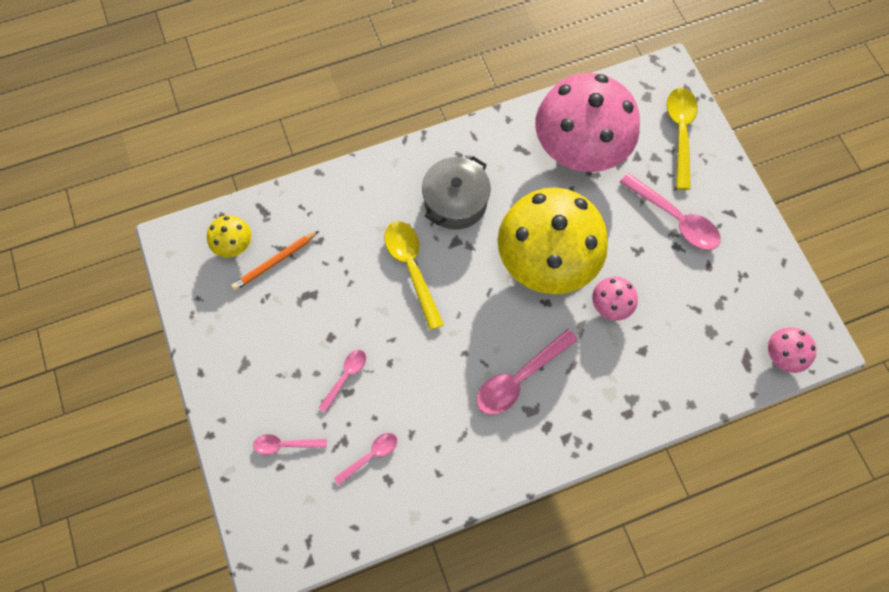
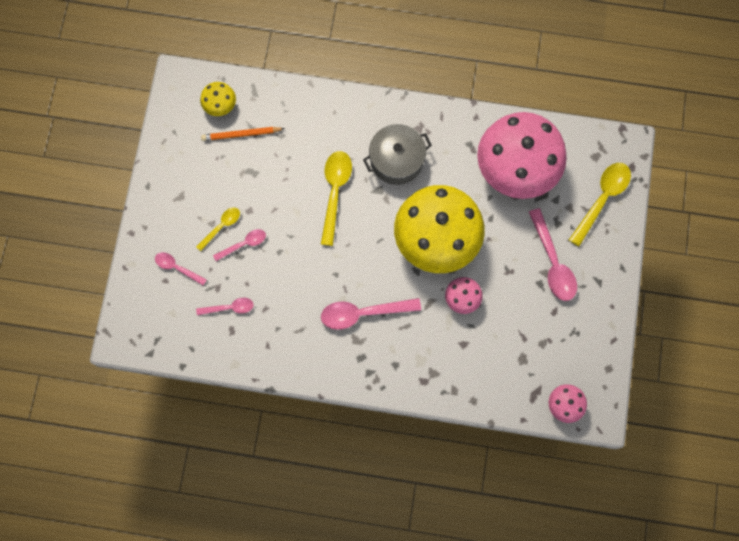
camera: 30 degrees right, 5 degrees up
none -> yellow spoon [196,207,240,251]

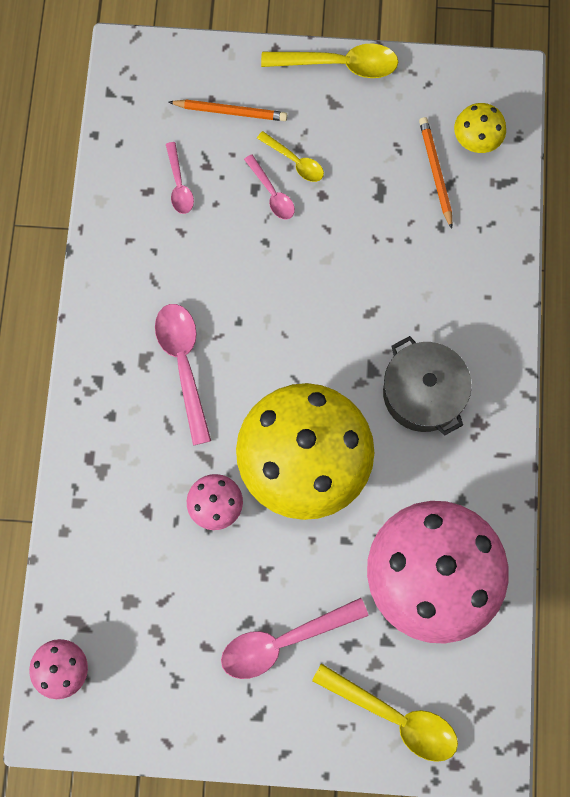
camera: 85 degrees right, 0 degrees up
pink spoon [155,252,207,285] -> orange pencil [169,100,287,121]
yellow spoon [321,151,352,246] -> yellow spoon moved to [261,43,398,78]

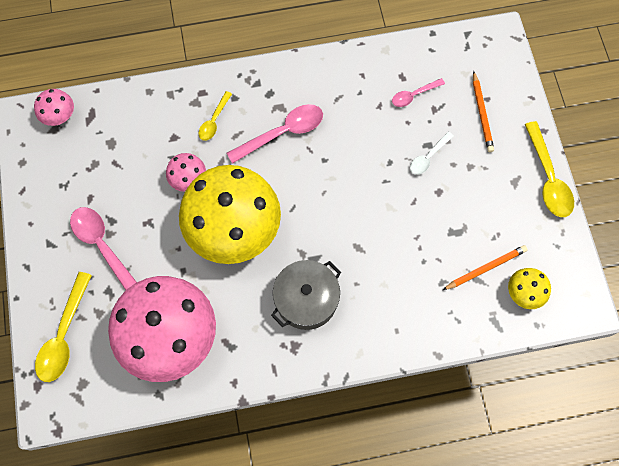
camera: 75 degrees right, 5 degrees down
pink spoon [244,154,295,219] -> white spoon [410,132,454,175]
yellow spoon [257,131,324,182] -> yellow spoon moved to [199,91,232,141]

